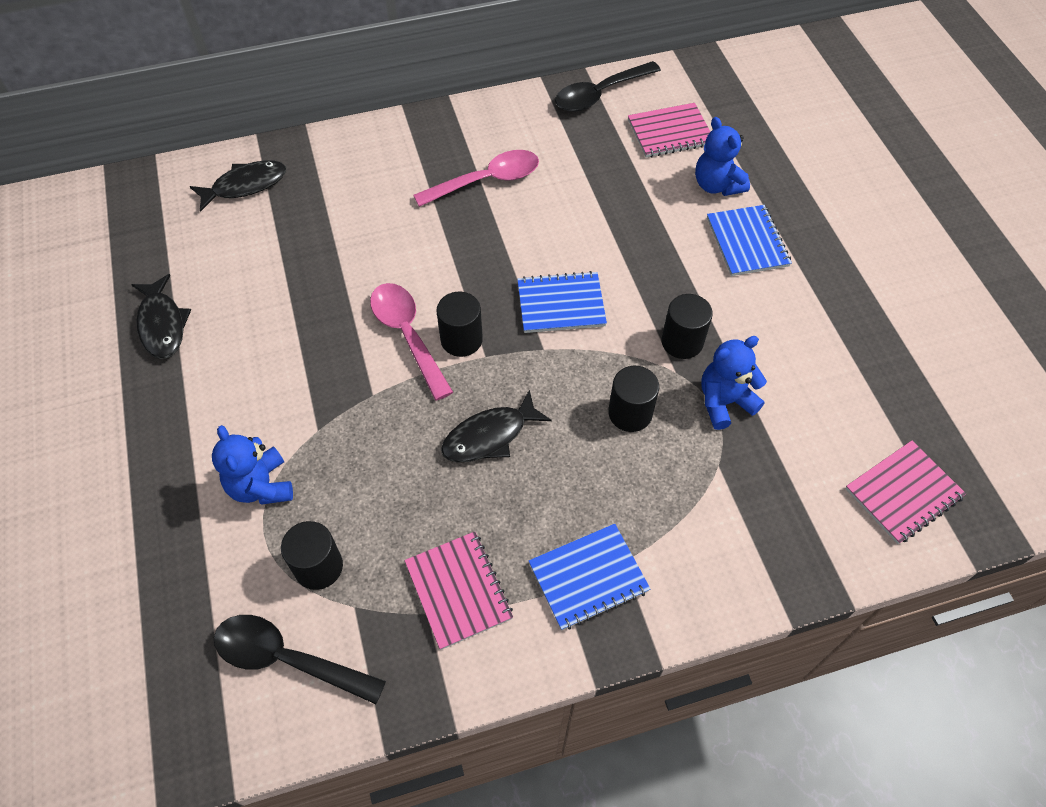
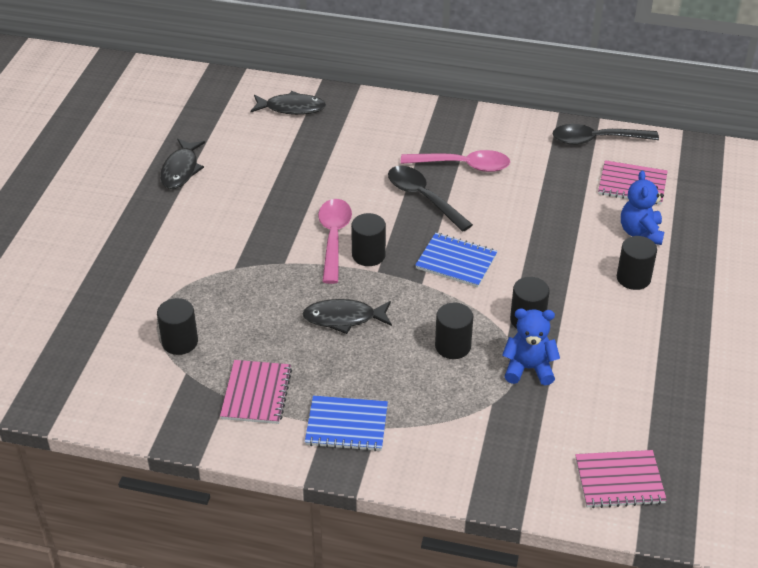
camera: 30 degrees right, 15 degrees down
blue teddy bear [212,425,293,505] -> none
black spoon [214,615,386,704] -> black spoon moved to [388,166,473,232]
blue notebook [707,205,792,276] -> black cylinder [617,236,657,290]

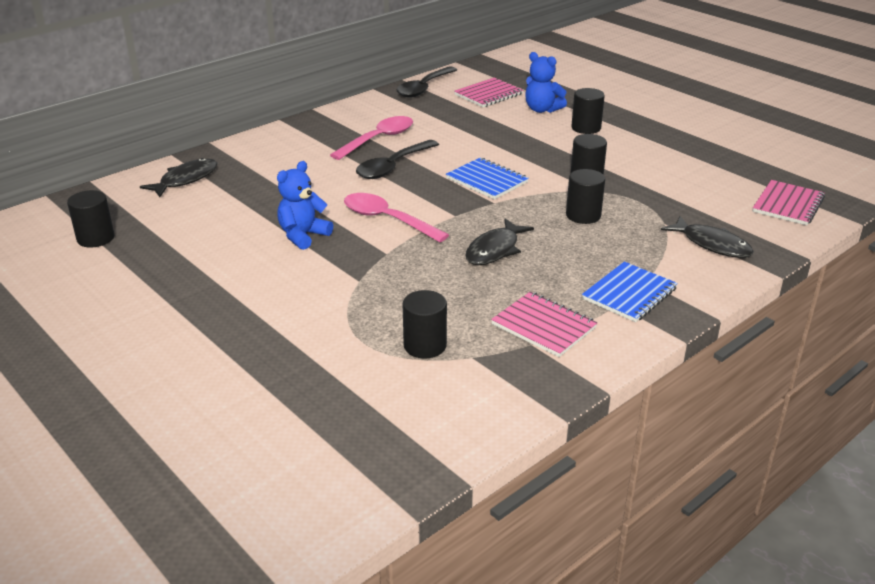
camera: 55 degrees left, 10 degrees down
black fish [160,138,205,189] -> black fish moved to [661,216,754,258]
black cylinder [351,213,386,266] -> black cylinder moved to [67,190,114,247]
black spoon [388,166,473,232] -> black spoon turned 45 degrees counterclockwise [356,140,439,179]
blue notebook [415,233,497,287] -> blue notebook turned 75 degrees clockwise [446,158,529,199]
blue teddy bear [502,308,560,385] -> blue teddy bear moved to [277,161,333,250]

